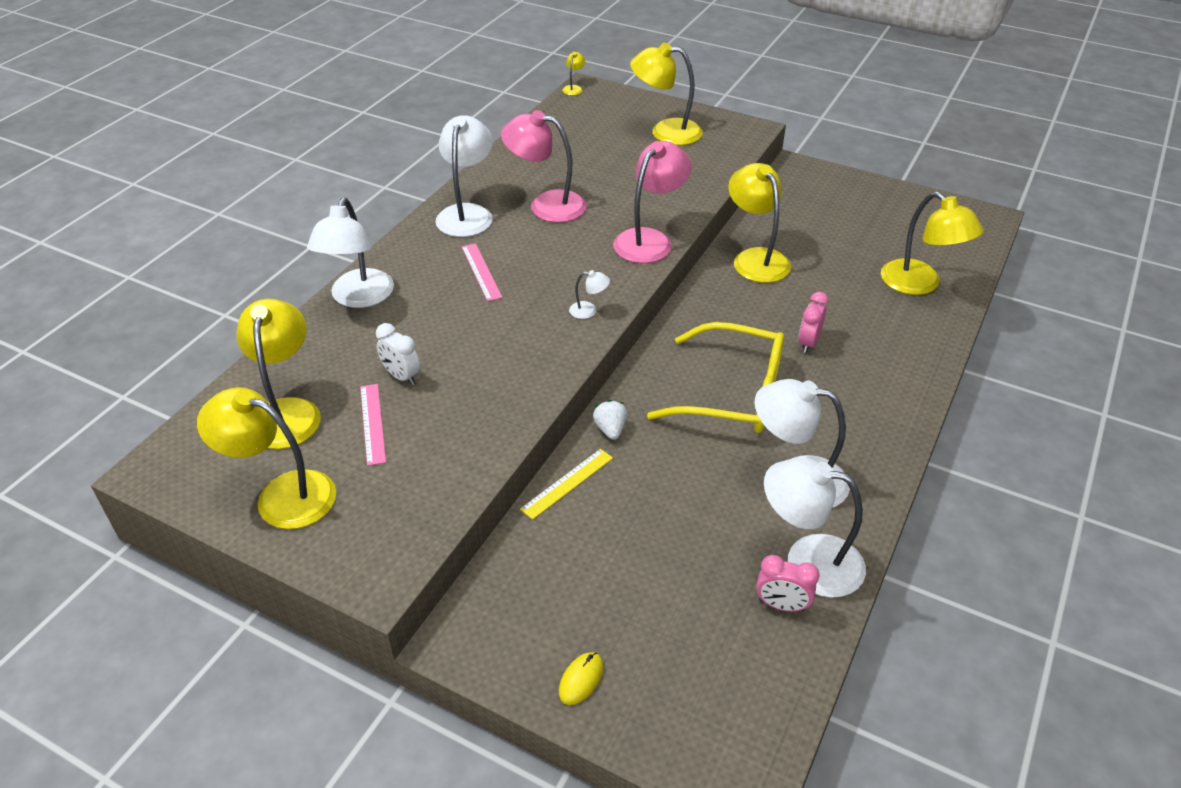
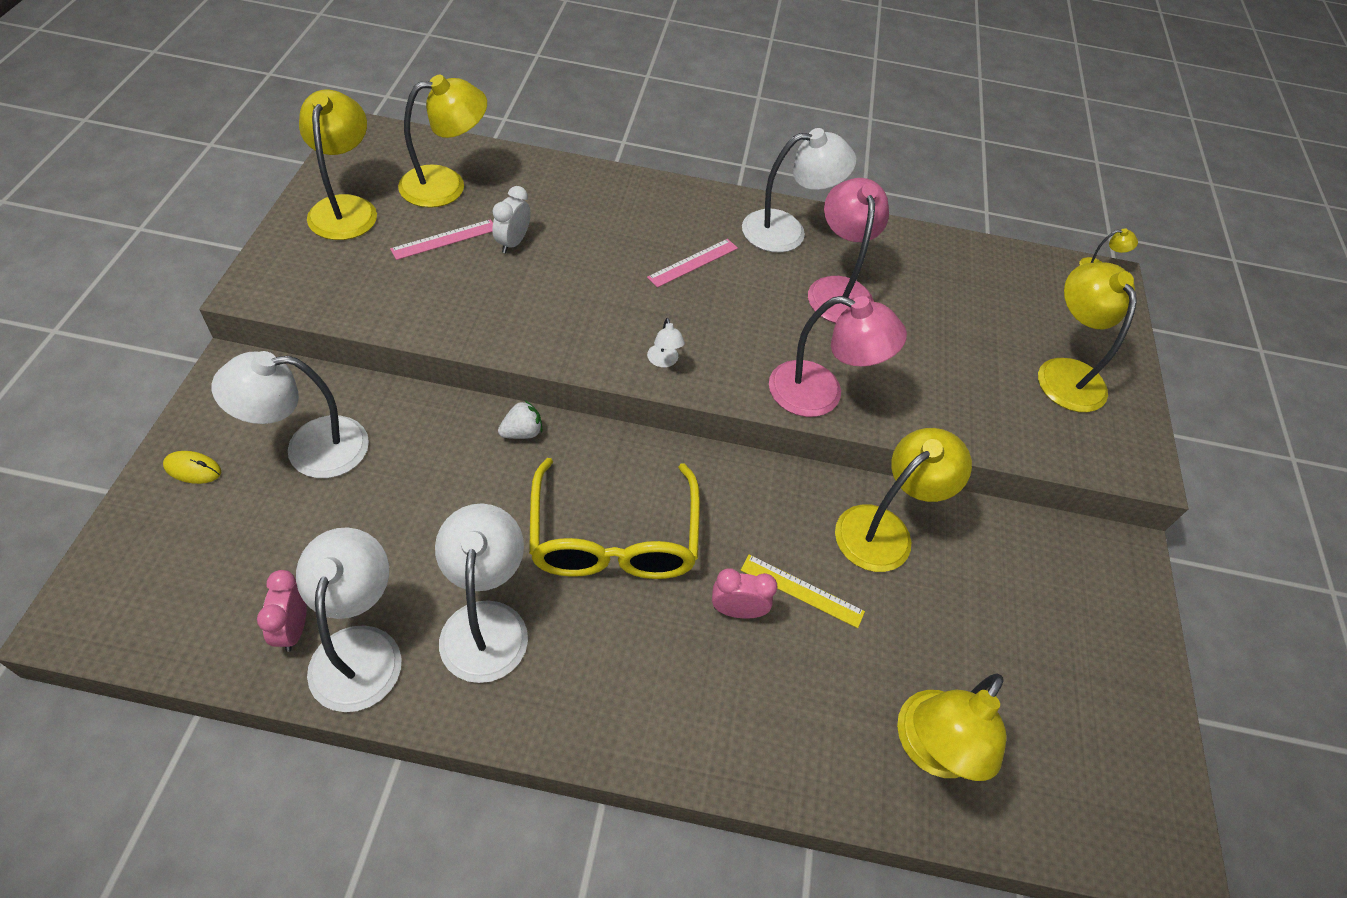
camera: 65 degrees right, 10 degrees up
white lamp [307,198,394,308] -> white lamp moved to [212,351,369,478]
yellow ruler [520,449,613,520] -> yellow ruler moved to [741,555,865,628]

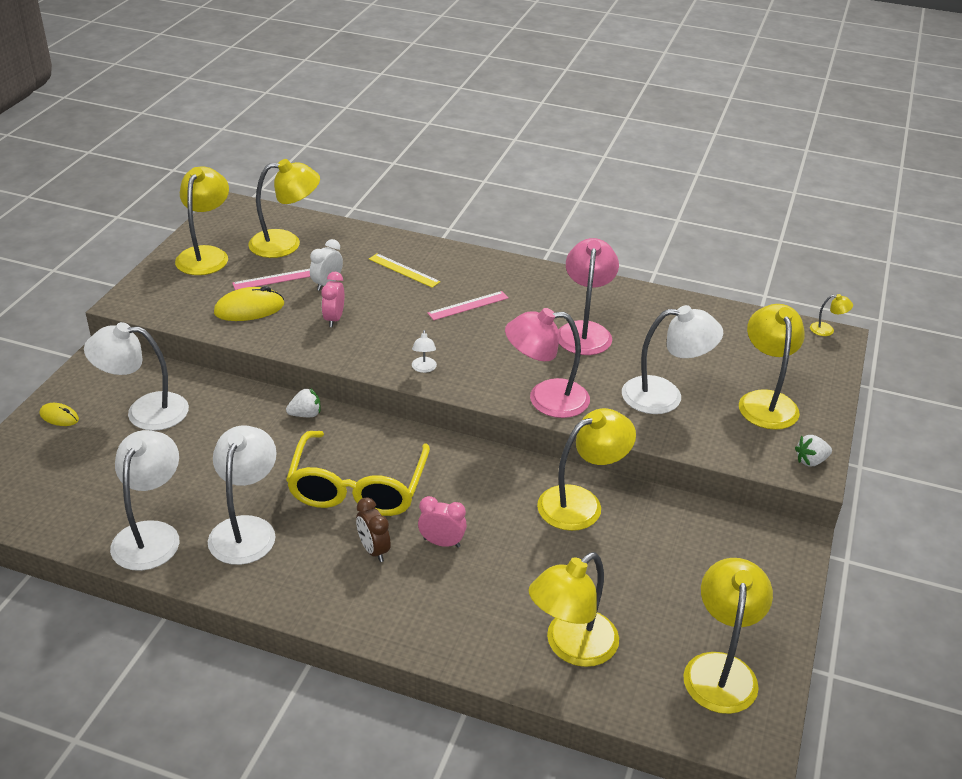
camera: 15 degrees right, 15 degrees down
pink clock [257,570,307,652] -> pink clock moved to [321,272,344,327]
yellow ruler [741,555,865,628] -> yellow ruler moved to [369,253,441,288]
white lamp [742,128,856,253] -> white lamp moved to [622,305,723,414]
pink lamp [769,296,907,417] -> pink lamp turned 150 degrees clockwise [505,308,590,418]
none -> yellow mouse [214,286,284,321]
none -> brown clock [356,497,391,562]
none -> yellow lamp [683,558,773,714]
none -> white strawberry [795,435,832,467]

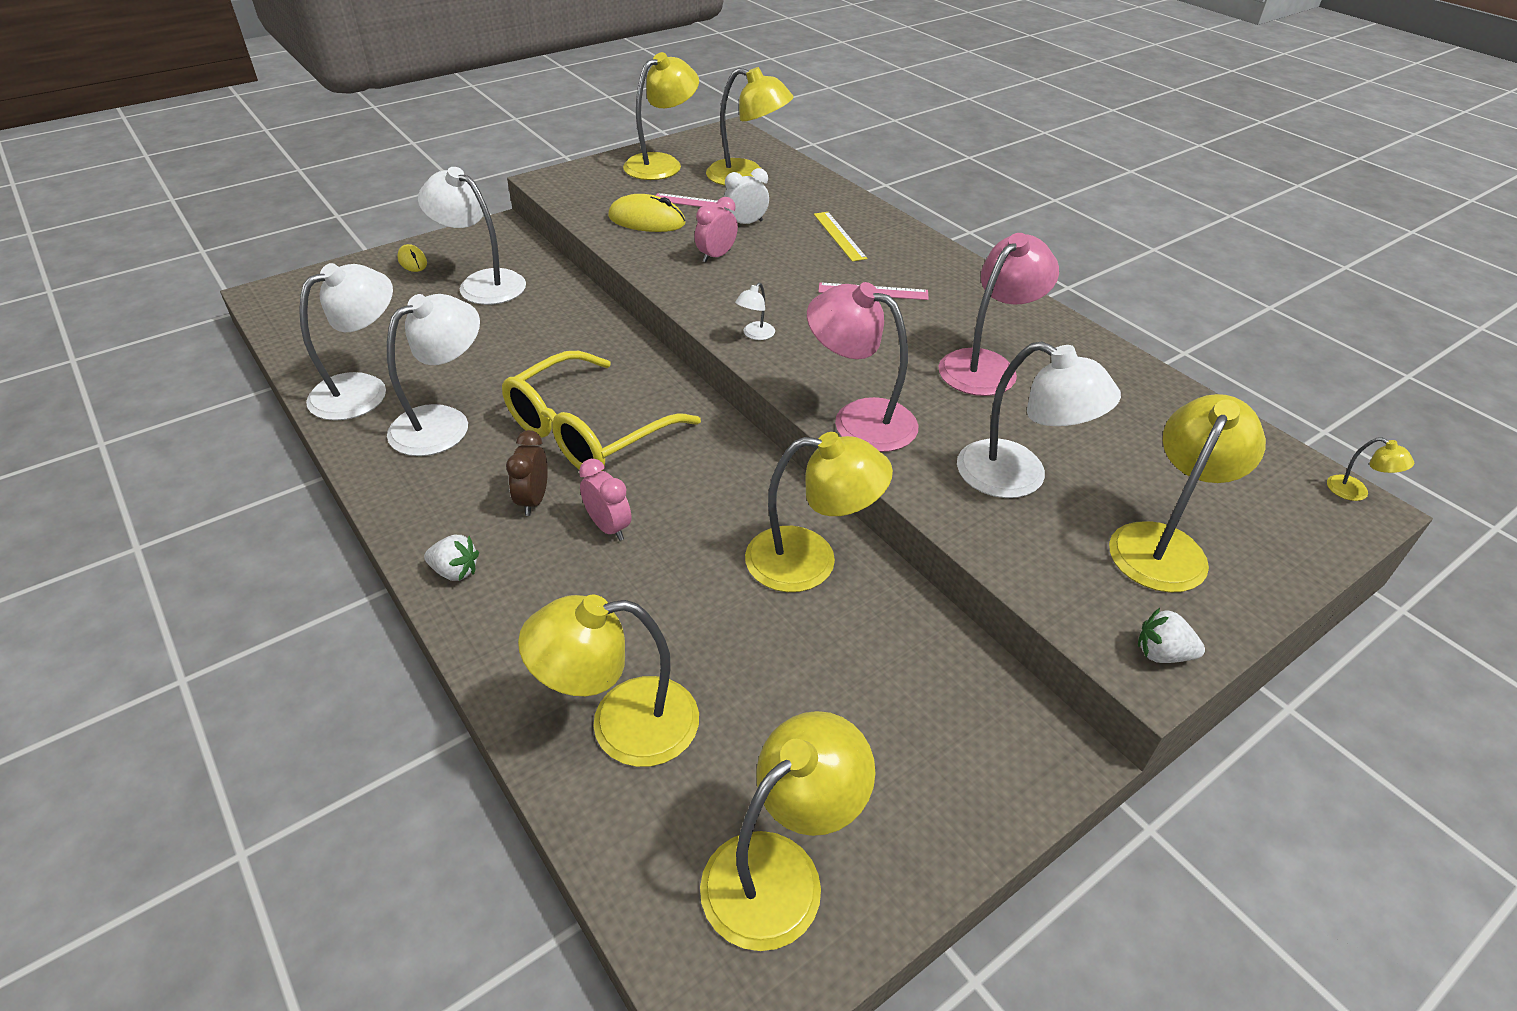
camera: 35 degrees right, 5 degrees up
white strawberry [286,388,320,417] -> white strawberry moved to [424,535,479,581]

